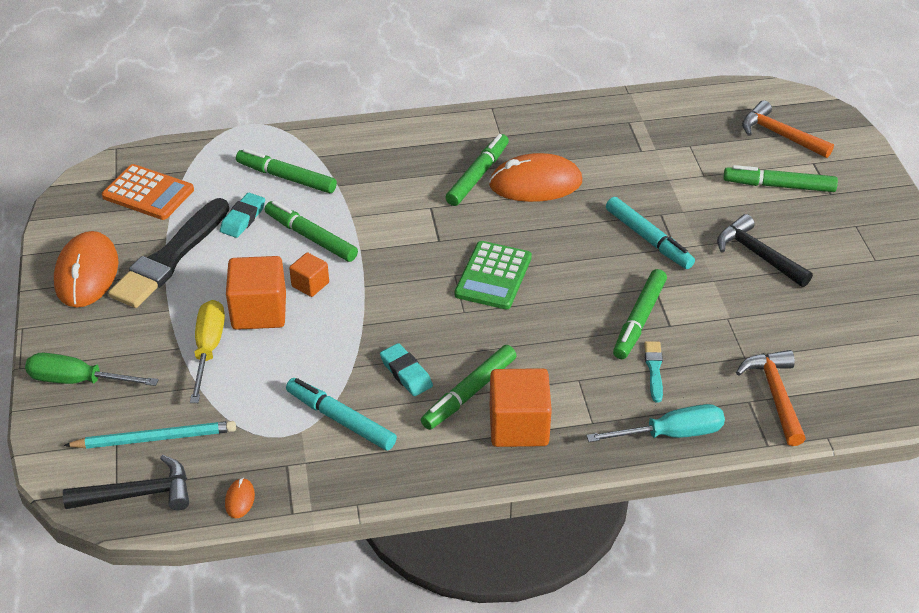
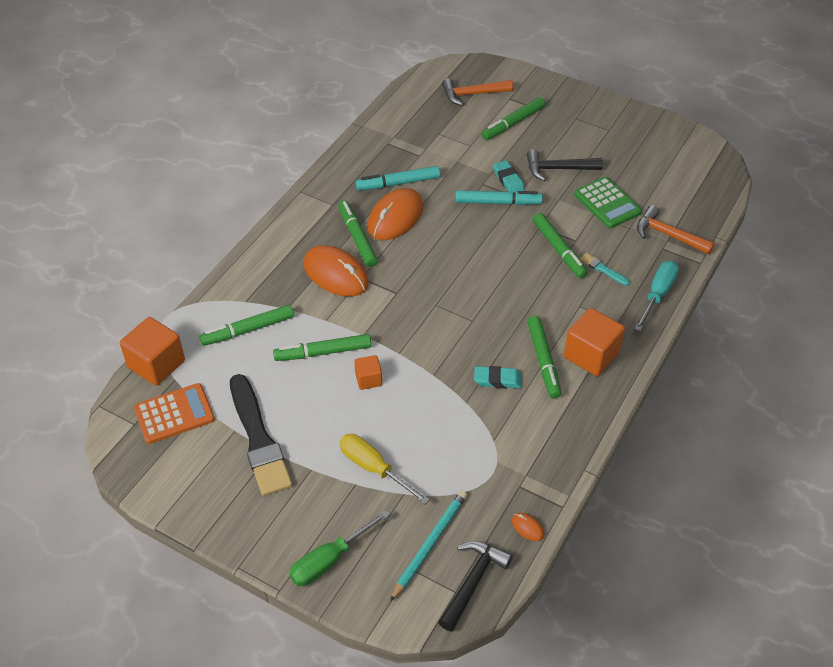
camera: 50 degrees left, 5 degrees up
orange mouse [54,231,118,308] -> orange mouse moved to [303,245,369,296]
turquoise eraser [220,193,265,238] -> turquoise eraser moved to [493,160,525,192]
orange cube [226,256,286,330] -> orange cube moved to [120,317,185,386]
turquoise marker [286,378,397,451] -> turquoise marker moved to [355,166,440,190]
green calculator [455,241,532,310] -> green calculator moved to [574,177,642,228]

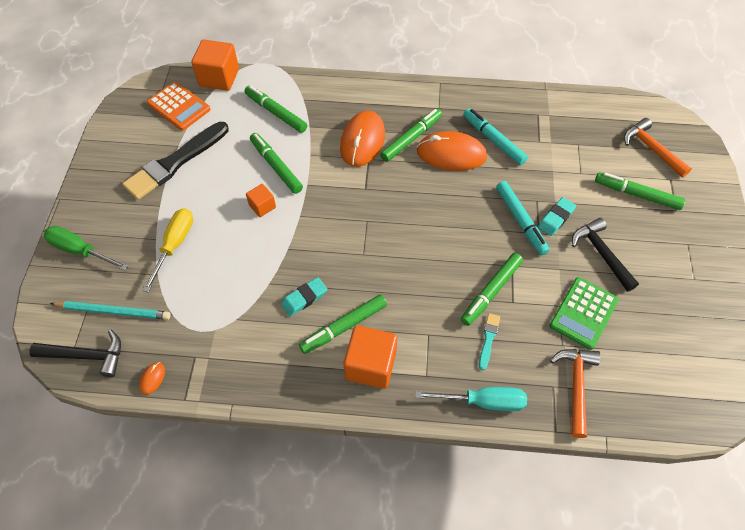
camera: 65 degrees right, 10 degrees up
turquoise eraser [474,366,522,389] -> turquoise eraser turned 75 degrees clockwise [281,277,327,316]

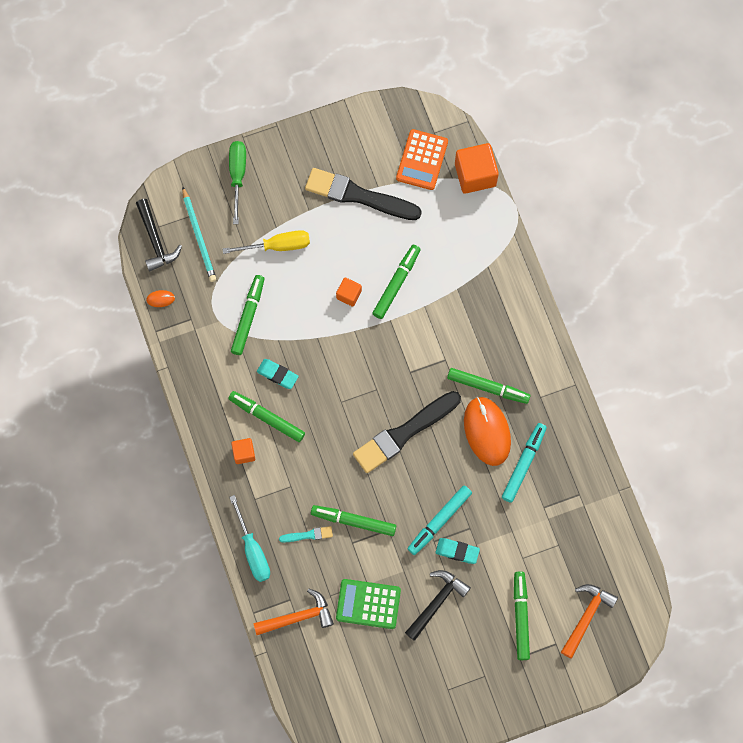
camera: 65 degrees right, 15 degrees up
green marker [244,86,307,133] -> green marker moved to [231,275,265,355]
orange mouse [340,111,385,167] -> none
orange cube [344,325,397,389] -> orange cube [231,438,255,464], size x0.54
none -> black brush [353,391,461,473]

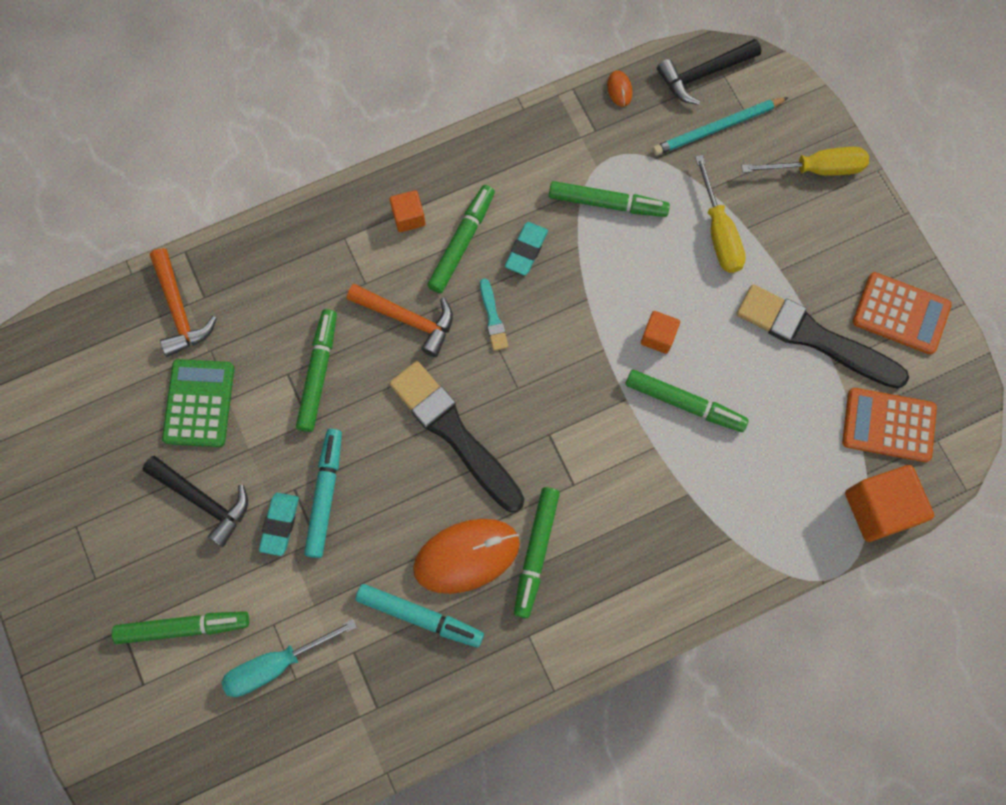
camera: 85 degrees right, 0 degrees up
green screwdriver [229,141,246,224] -> yellow screwdriver [741,147,869,176]
turquoise screwdriver [229,495,270,582] -> turquoise screwdriver moved to [221,619,357,697]
turquoise brush [279,526,333,543] -> turquoise brush moved to [480,278,508,351]
black brush [305,168,422,220] -> black brush turned 75 degrees counterclockwise [737,284,909,389]
turquoise marker [408,486,472,555] -> turquoise marker turned 60 degrees clockwise [304,429,342,558]
orange hammer [561,584,618,659] -> orange hammer moved to [347,284,453,357]
none -> orange calculator [853,272,952,354]

